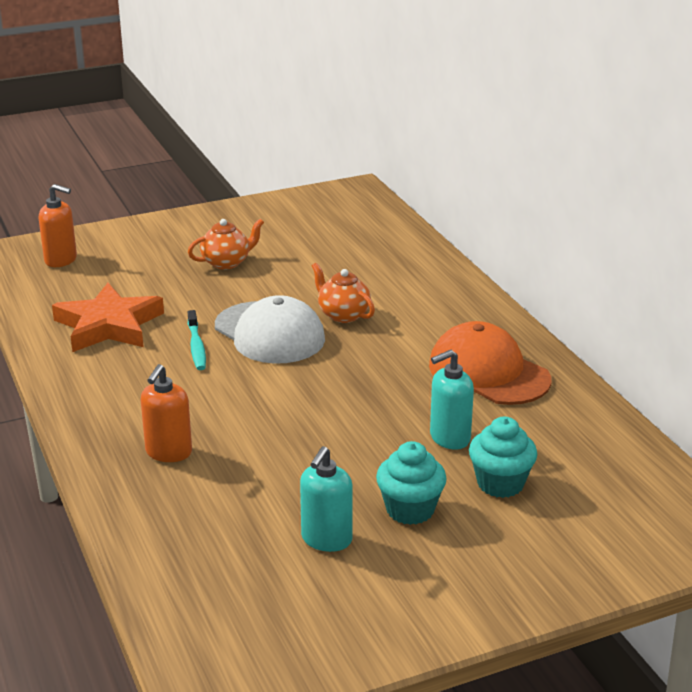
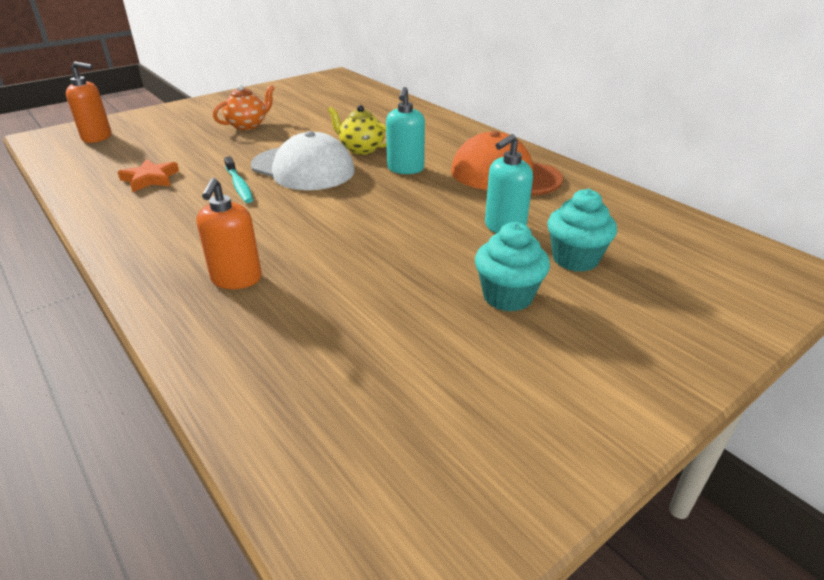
camera: 15 degrees left, 5 degrees up
orange star [52,283,164,352] -> orange star [118,159,179,192], size x0.55
turquoise soap dispenser [300,446,353,552] -> turquoise soap dispenser moved to [386,87,425,174]
orange teapot [312,263,375,323] -> yellow teapot [328,105,387,155]

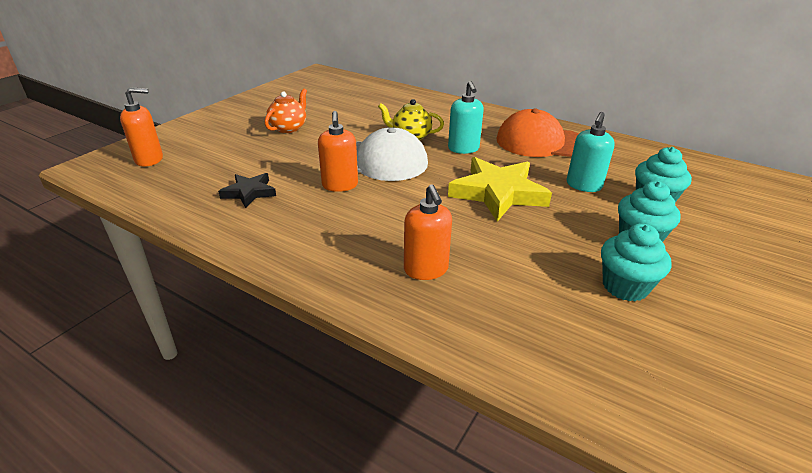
camera: 20 degrees left, 0 degrees up
orange star [118,159,179,192] -> black star [218,173,276,208]
turquoise toothbrush [224,156,253,203] -> orange soap dispenser [318,111,358,192]
none -> yellow star [448,157,552,222]
none -> turquoise cupcake [601,223,672,301]

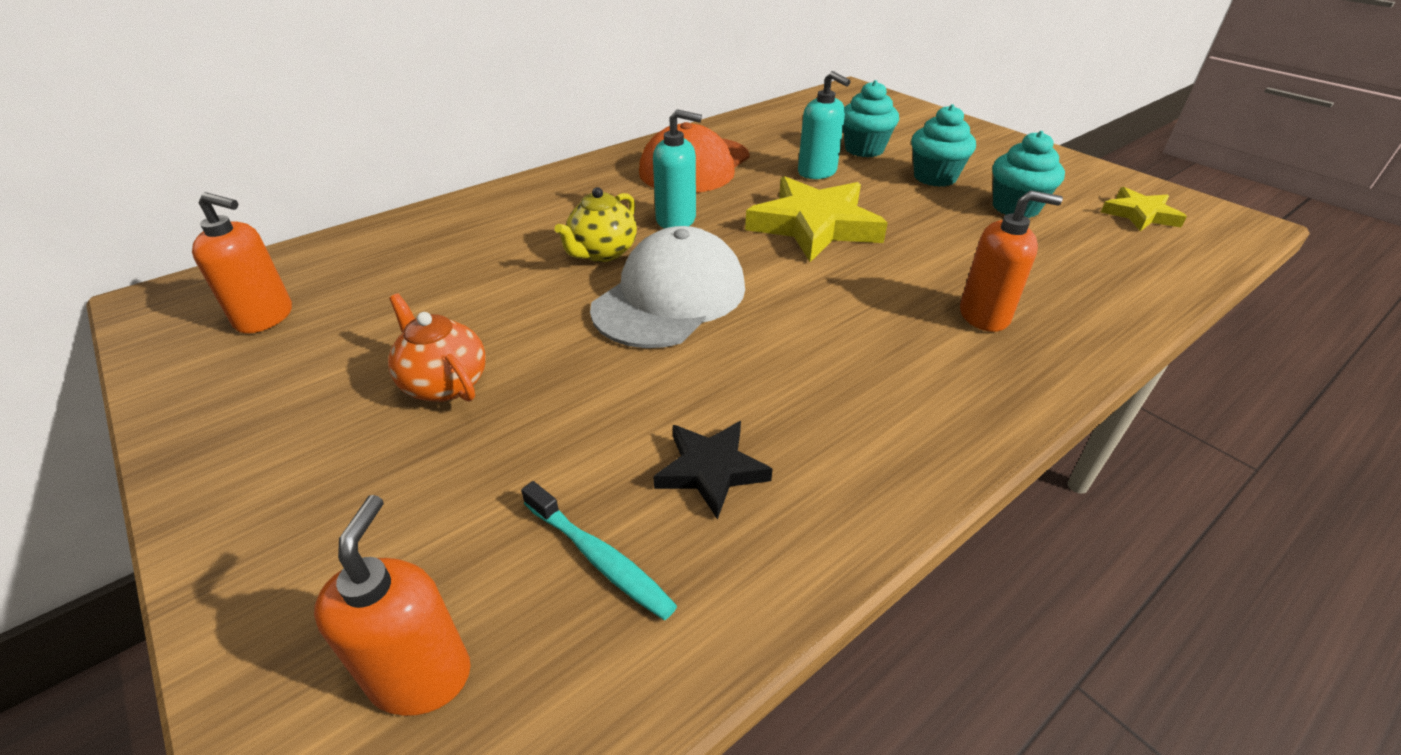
camera: 70 degrees left, 5 degrees up
orange soap dispenser [318,111,358,192] -> orange soap dispenser moved to [192,192,292,334]
none -> turquoise toothbrush [521,481,677,620]
none -> yellow star [1101,187,1187,231]

